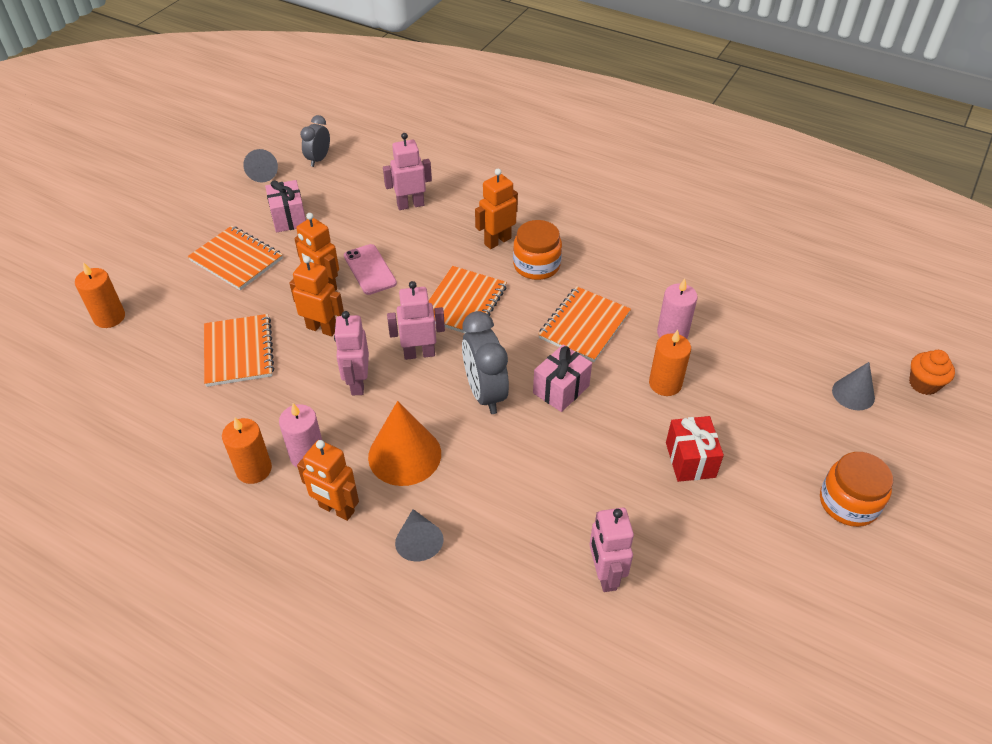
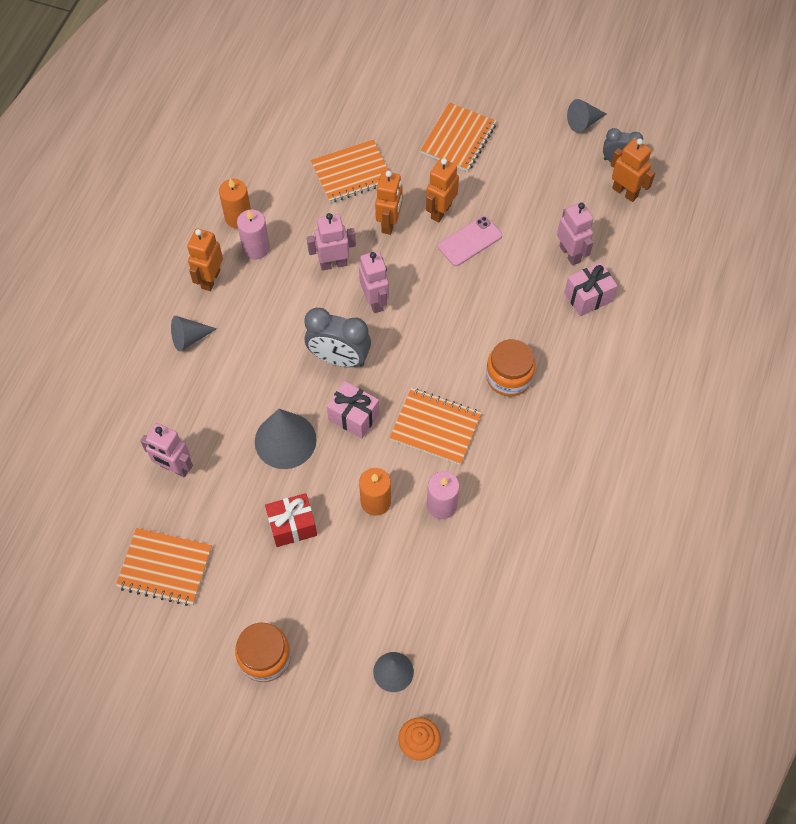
camera: 80 degrees right, 15 degrees up
orange candle [75,262,125,328] -> none
pink gift [265,180,306,233] -> pink gift moved to [564,262,617,316]
orange cone [368,401,441,486] -> none
orange notebook [429,266,507,333] -> orange notebook moved to [116,528,212,606]
grey clock [462,311,509,414] -> grey clock turned 135 degrees counterclockwise [304,308,371,367]
orange robot [475,169,518,249] -> orange robot moved to [611,138,655,202]
pink robot [590,508,634,592] -> pink robot turned 135 degrees counterclockwise [140,423,193,477]
none -> grey cone [255,409,317,469]

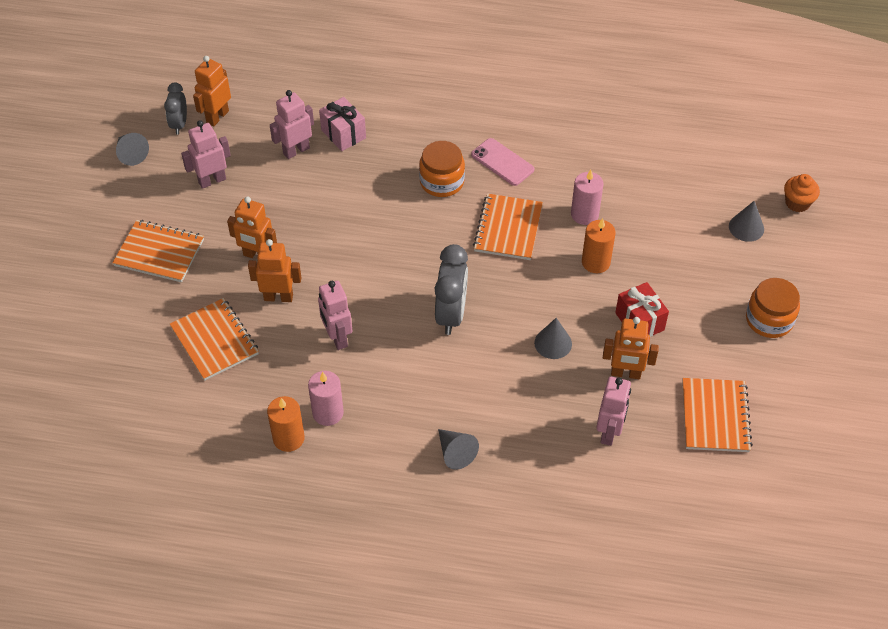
camera: 100 degrees left, 10 degrees down
orange robot [187,228,223,291] -> orange robot moved to [603,317,659,379]
grey cone [255,409,317,469] -> grey cone [534,318,572,359], size x0.60
pink gift [327,381,379,439] -> none
pink robot [359,251,389,313] -> pink robot moved to [181,120,231,189]
pink phone [438,216,502,266] -> pink phone moved to [471,138,534,186]

